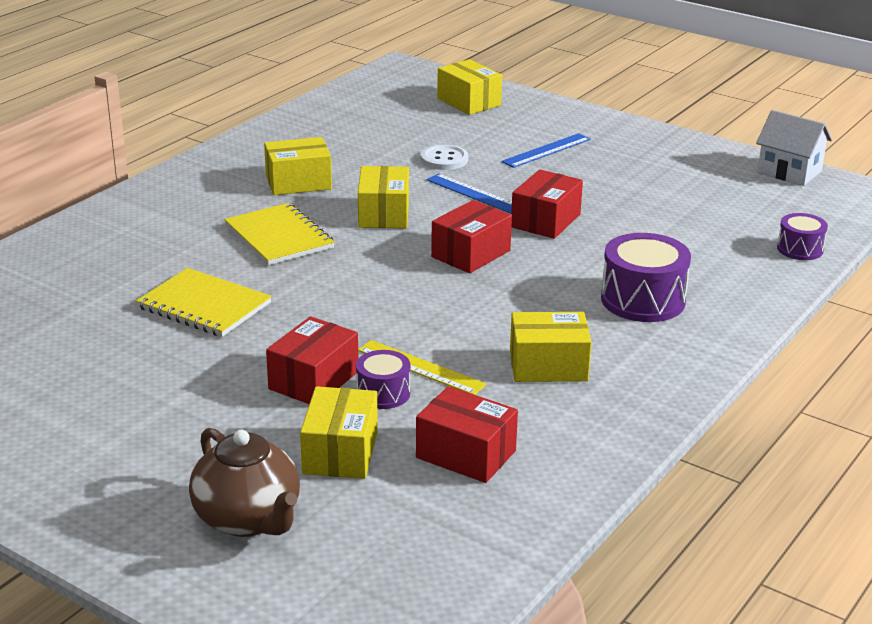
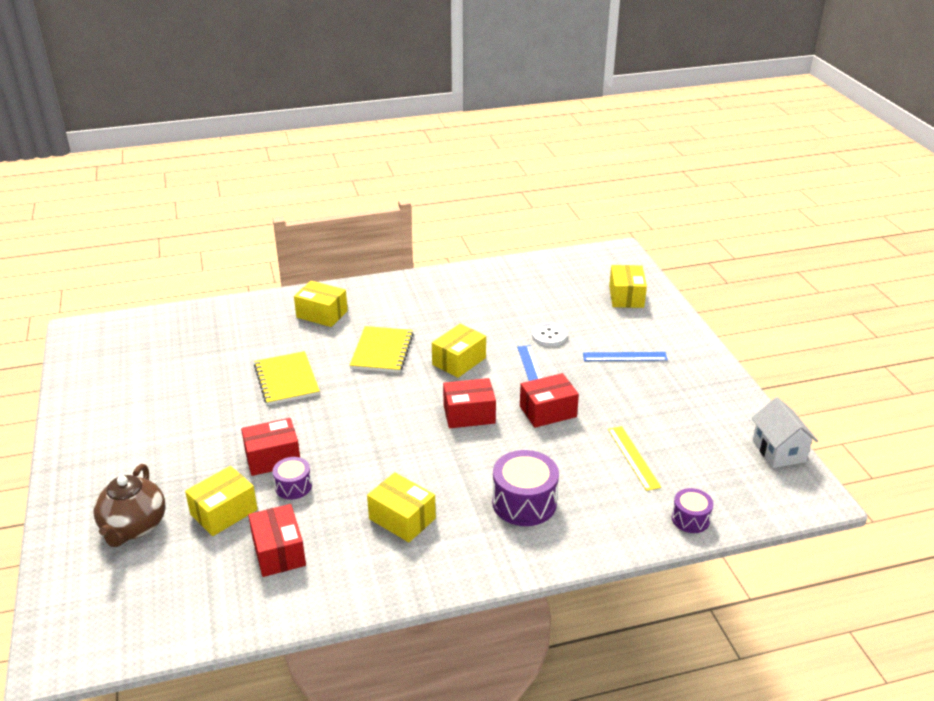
camera: 40 degrees right, 5 degrees up
yellow box [264,137,332,195] -> yellow box moved to [294,281,348,327]
yellow ruler [358,340,487,395] -> yellow ruler moved to [608,426,661,491]

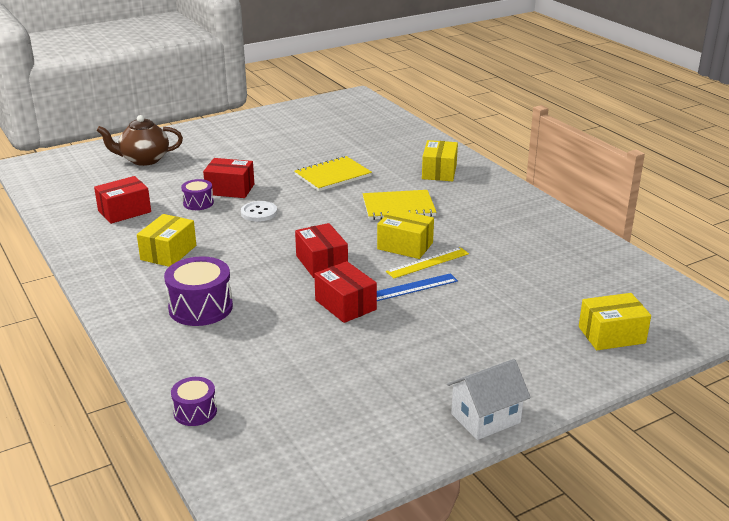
camera: 75 degrees right, 5 degrees down
yellow box [185,466,258,536] -> none
red box [241,418,300,476] -> red box turned 45 degrees counterclockwise [203,158,254,198]
white button [532,323,567,346] -> white button moved to [241,201,277,222]
blue ruler [583,352,668,361] -> none
yellow ruler [608,426,661,491] -> yellow ruler moved to [386,247,469,278]
white house [752,397,818,468] -> white house moved to [447,359,531,440]

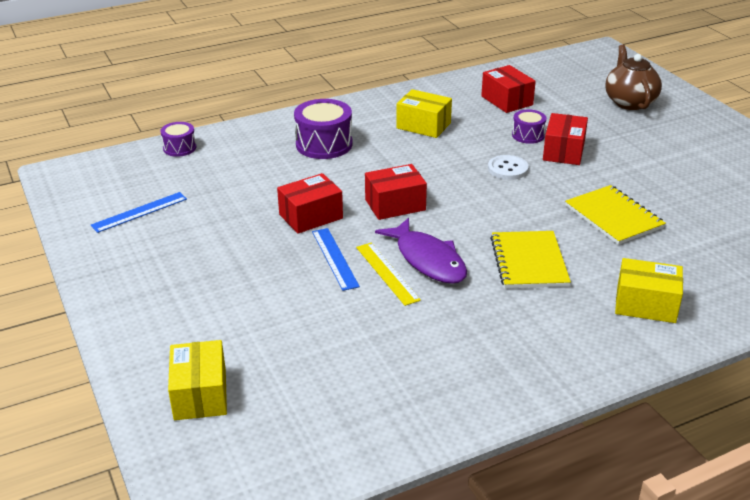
camera: 95 degrees right, 5 degrees up
yellow box [377,209,434,259] -> purple fish [375,218,467,284]
white house [447,359,531,440] -> none
none -> blue ruler [91,192,187,233]

